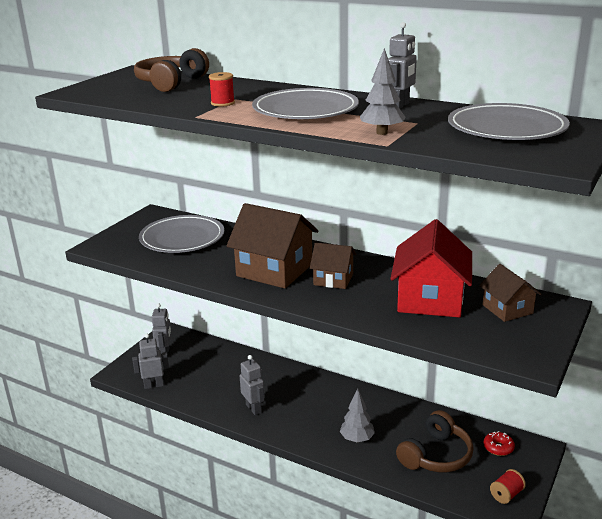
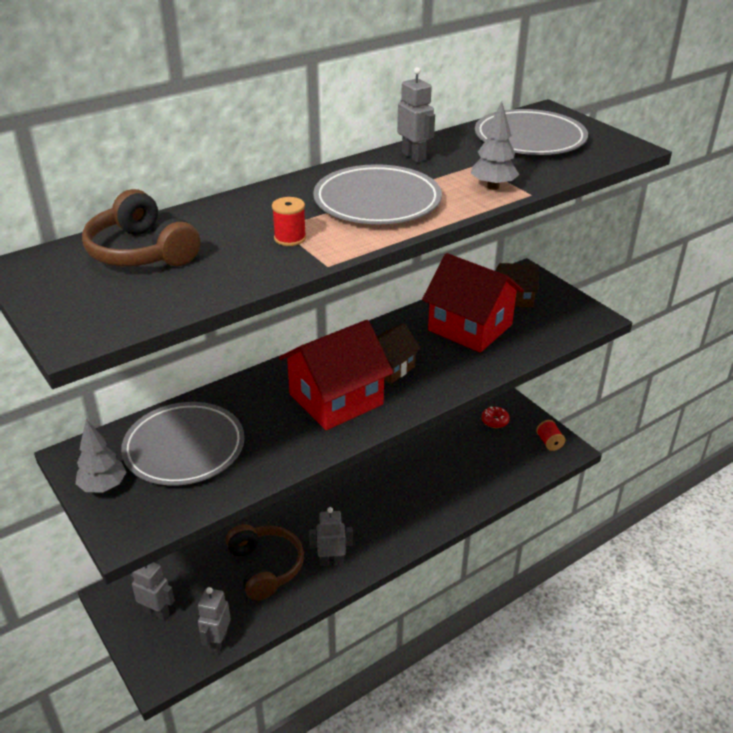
camera: 65 degrees left, 10 degrees up
brown house [226,203,318,289] -> red house [279,320,393,430]
grey tree [340,389,375,442] -> grey tree moved to [75,419,126,492]
brown headphones [396,410,474,473] -> brown headphones moved to [226,524,304,601]

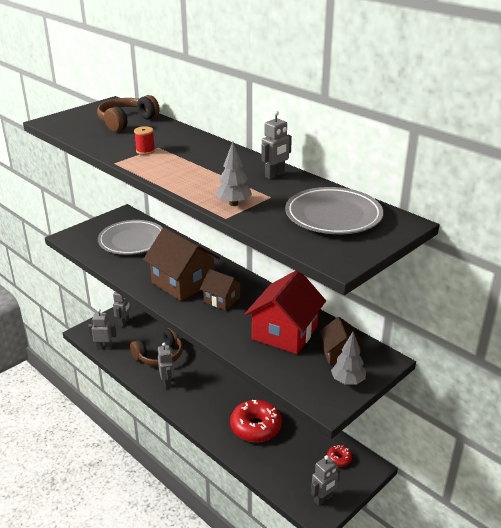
camera: 80 degrees right, 5 degrees down
grey tree [75,419,126,492] -> grey tree moved to [331,332,366,385]
red house [279,320,393,430] -> brown house [143,227,220,301]
grey plate [313,164,442,224] -> none
red spool [536,420,565,451] -> grey robot [311,455,340,506]
none -> red donut [230,400,282,442]

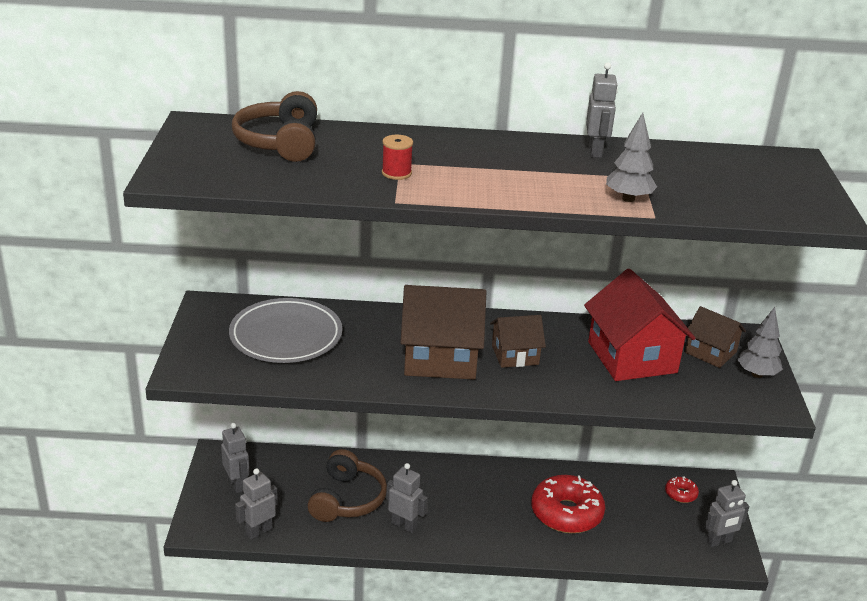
camera: 45 degrees left, 0 degrees up
grey plate [285,187,384,234] -> none
grey robot [311,455,340,506] -> grey robot turned 60 degrees clockwise [704,480,749,547]

